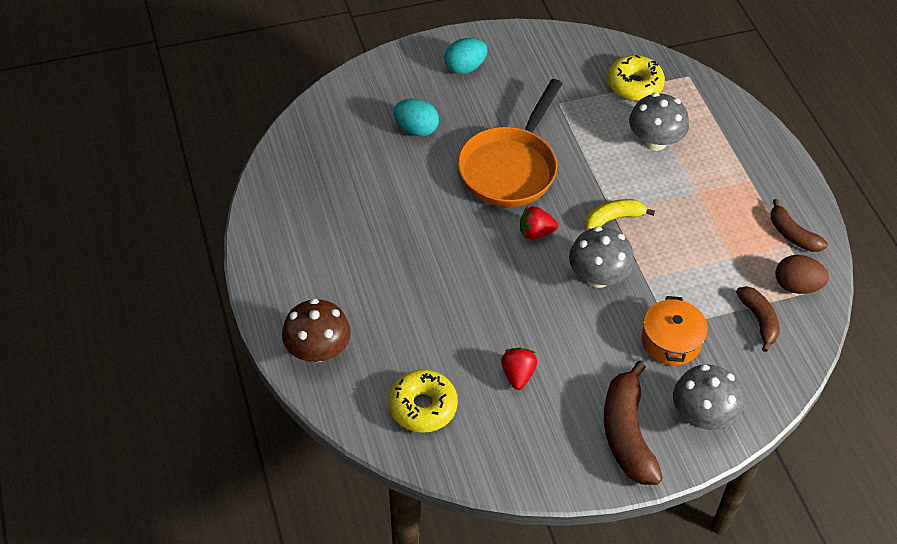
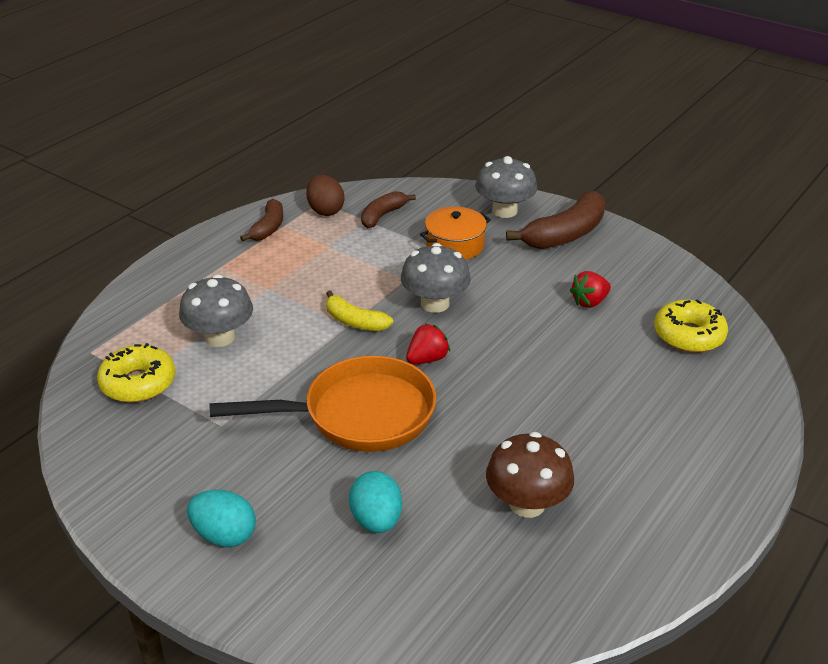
camera: 125 degrees left, 15 degrees down
brown mushroom [282,299,351,362] -> brown mushroom moved to [486,432,574,518]
red strawberry [520,206,558,240] -> red strawberry turned 90 degrees counterclockwise [406,324,450,364]

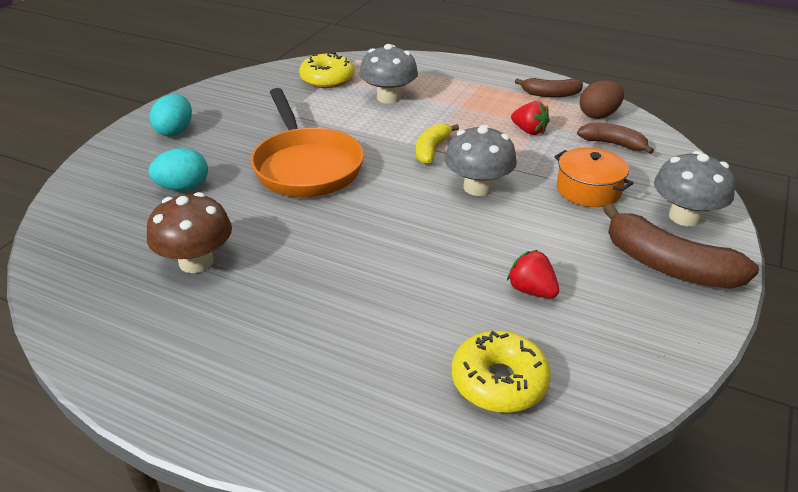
camera: 80 degrees right, 0 degrees up
red strawberry [406,324,450,364] -> red strawberry moved to [511,101,550,135]

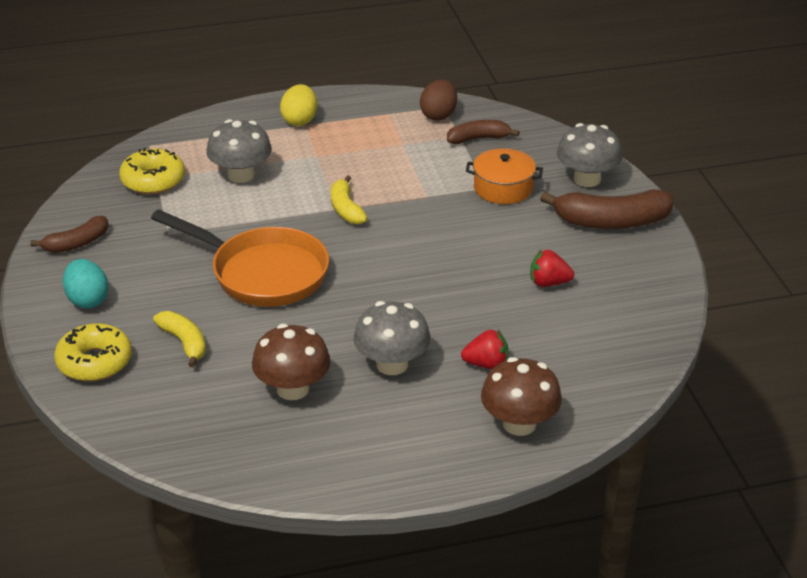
camera: 40 degrees left, 0 degrees up
turquoise egg [149,148,208,191] -> yellow banana [153,311,206,367]
grey mushroom [445,125,517,196] -> grey mushroom moved to [354,301,431,375]
yellow donut [452,331,551,413] -> yellow donut moved to [54,323,132,381]
red strawberry [511,101,550,135] -> red strawberry moved to [461,330,508,369]
brown banana [515,78,583,97] -> brown banana moved to [31,216,109,253]
none -> yellow egg [280,84,317,126]
none -> brown mushroom [481,357,562,436]

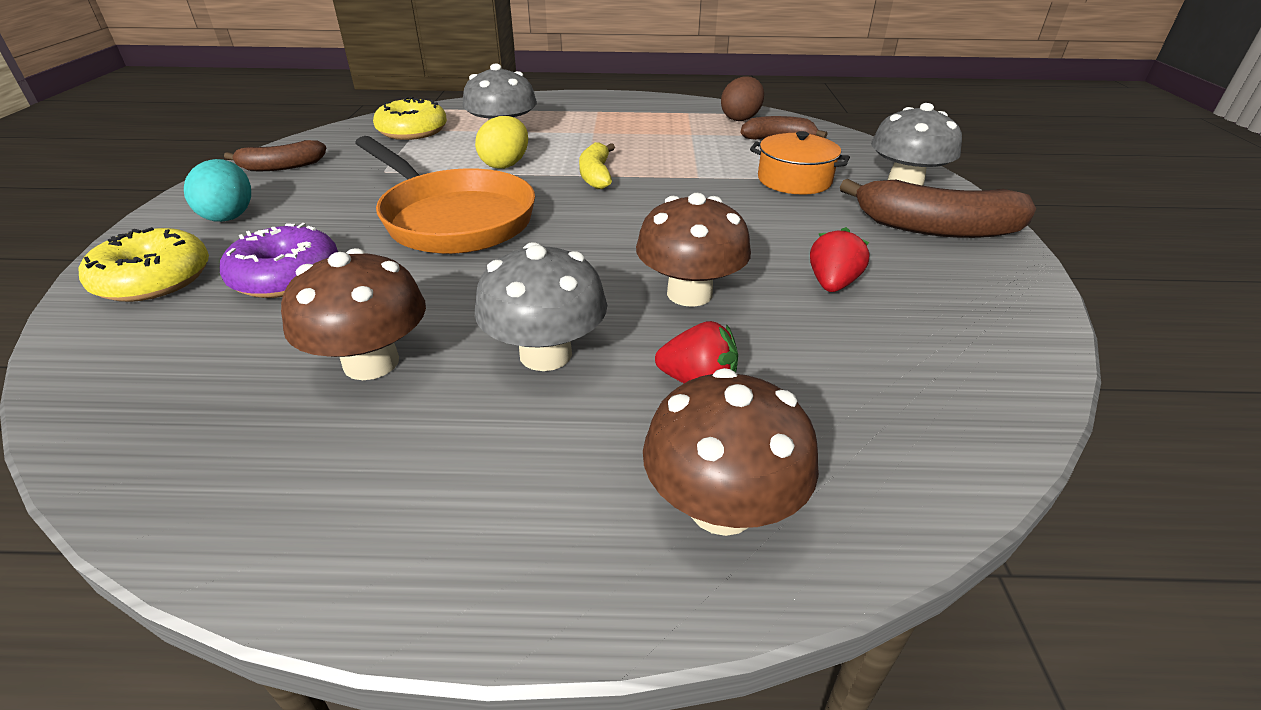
camera: 15 degrees right, 0 degrees up
yellow banana [153,311,206,367] -> purple donut [220,223,338,298]
yellow egg [280,84,317,126] -> yellow egg moved to [475,116,528,169]
red strawberry [530,250,574,287] -> red strawberry turned 90 degrees clockwise [810,227,870,292]
none -> brown mushroom [636,193,751,307]

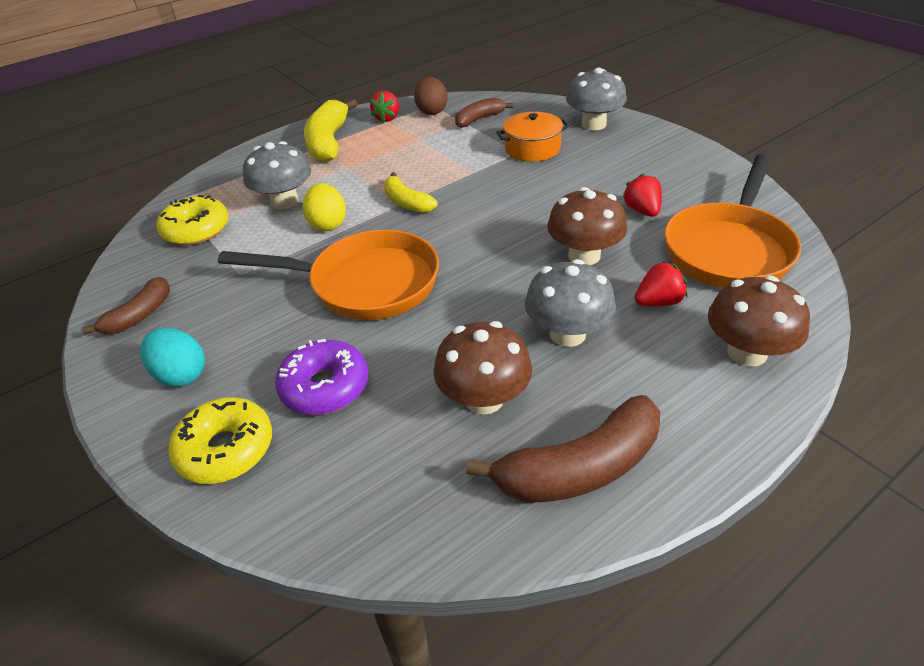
camera: 35 degrees left, 5 degrees up
brown banana [840,179,1036,238] -> brown banana moved to [466,395,660,503]
none -> yellow banana [304,98,357,162]
none -> red strawberry [370,91,399,123]
none -> orange pan [664,154,801,288]

